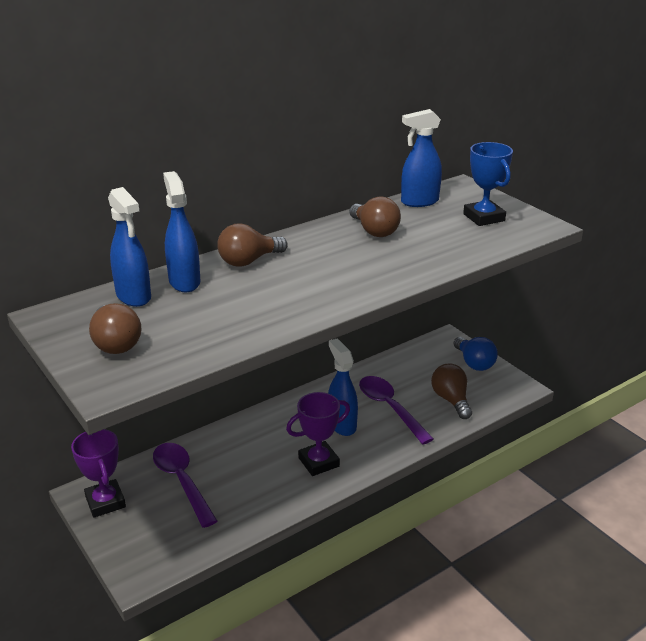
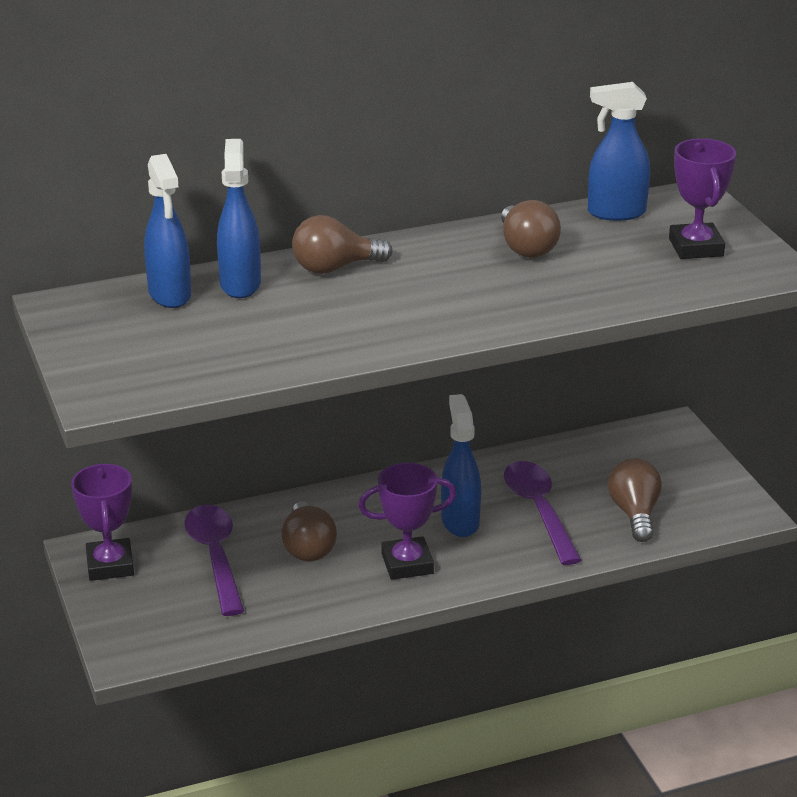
camera: 15 degrees right, 0 degrees up
brown light bulb [89,303,142,354] -> brown light bulb moved to [281,501,337,561]
blue light bulb [453,337,498,371] -> none
blue trophy [463,142,513,226] -> purple trophy [669,138,736,259]

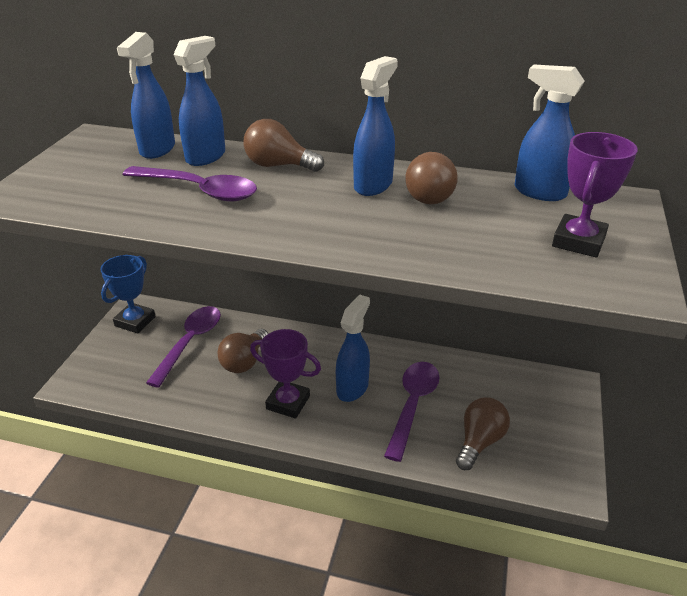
camera: 35 degrees right, 5 degrees up
purple trophy [71,464,134,581] -> blue trophy [101,255,156,334]
none -> purple spoon [123,166,257,202]
none -> blue spray bottle [353,56,398,196]

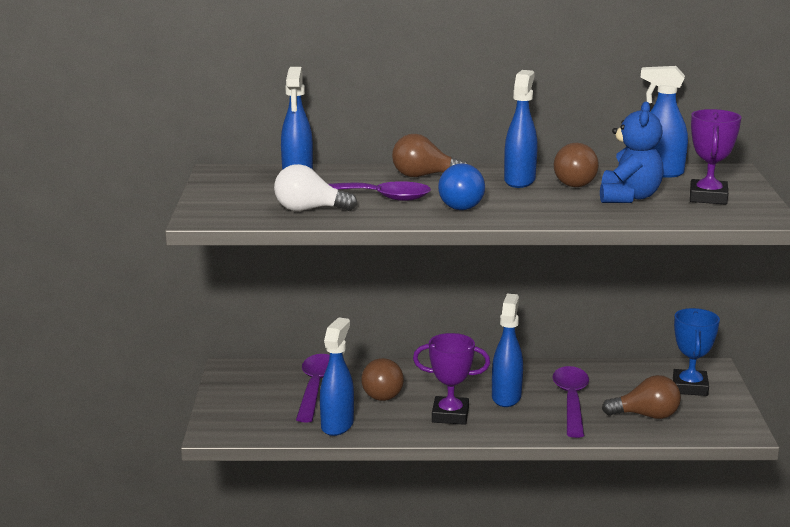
camera: 15 degrees left, 15 degrees down
blue trophy [101,255,156,334] -> blue trophy moved to [673,308,720,396]
blue spray bottle [173,36,225,166] -> blue spray bottle moved to [320,317,354,436]
brown light bulb [456,397,510,470] -> brown light bulb turned 75 degrees clockwise [602,375,681,419]
none -> white light bulb [274,164,357,211]
none -> blue light bulb [438,163,485,210]
none -> blue teddy bear [600,102,664,203]

